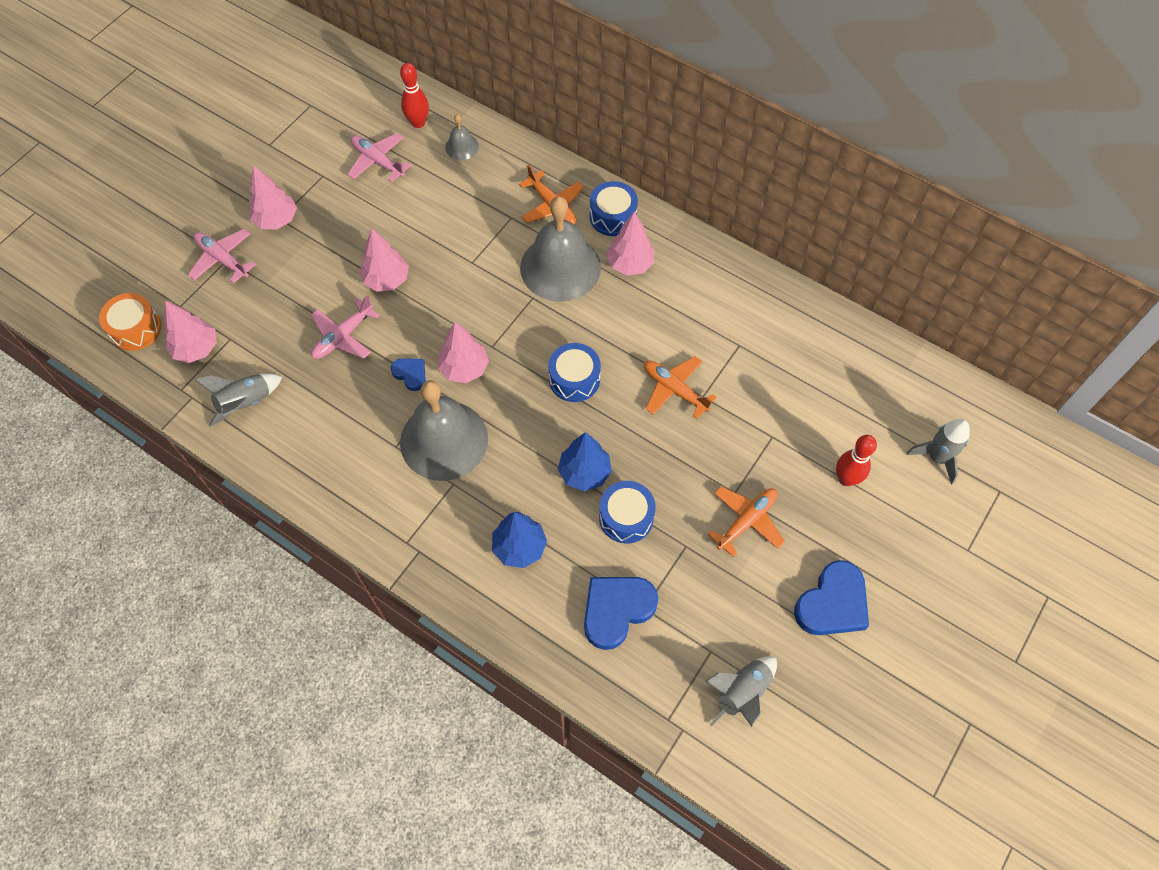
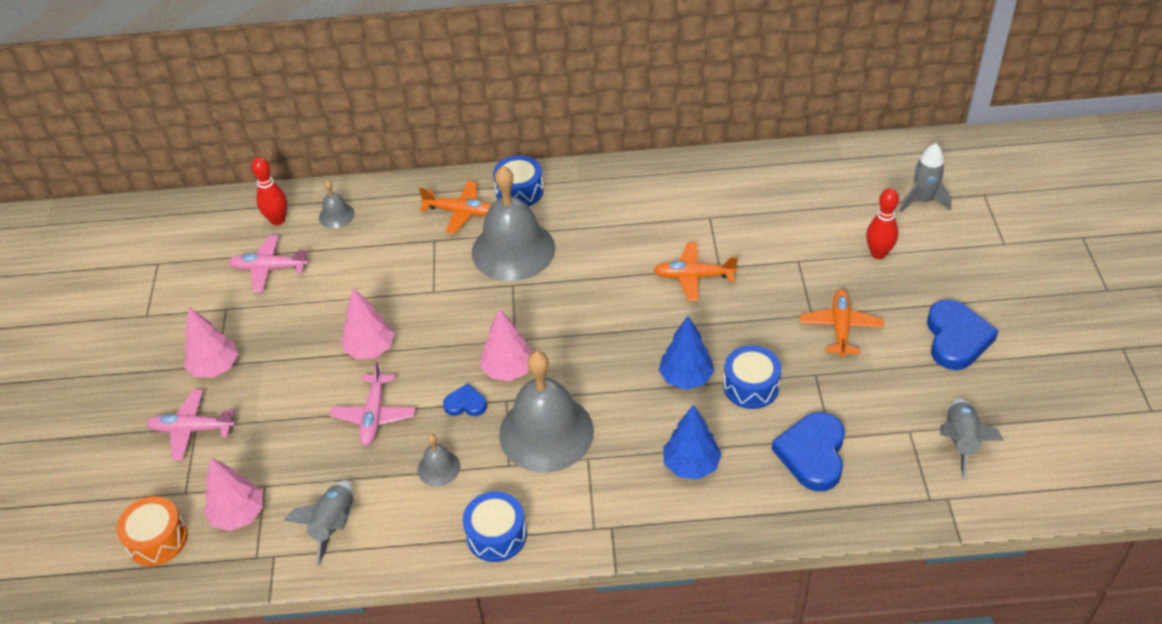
camera: 35 degrees left, 15 degrees down
blue drum [548,343,601,402] -> blue drum moved to [463,491,527,562]
pink tree [606,212,654,275] -> none
none -> grey bell [418,434,460,486]

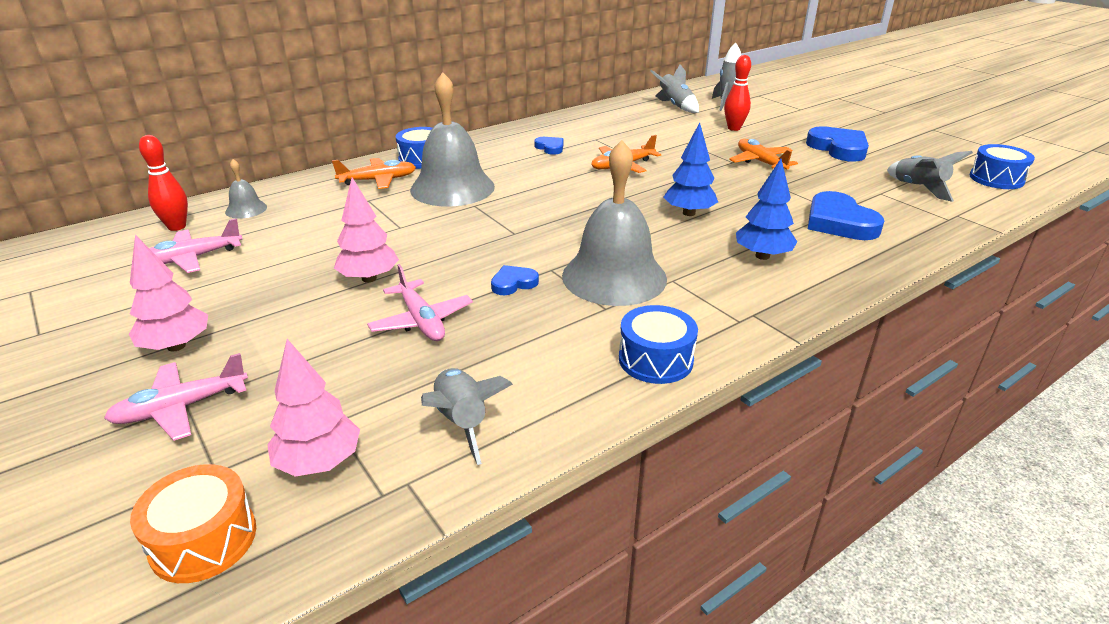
camera: 35 degrees left, 15 degrees down
grey bell [418,434,460,486] -> none
pink tree [480,308,532,381] -> none
blue drum [723,345,781,409] -> blue drum moved to [970,144,1035,189]
none -> blue heart [534,137,564,155]
none -> grey rocket [651,64,699,113]

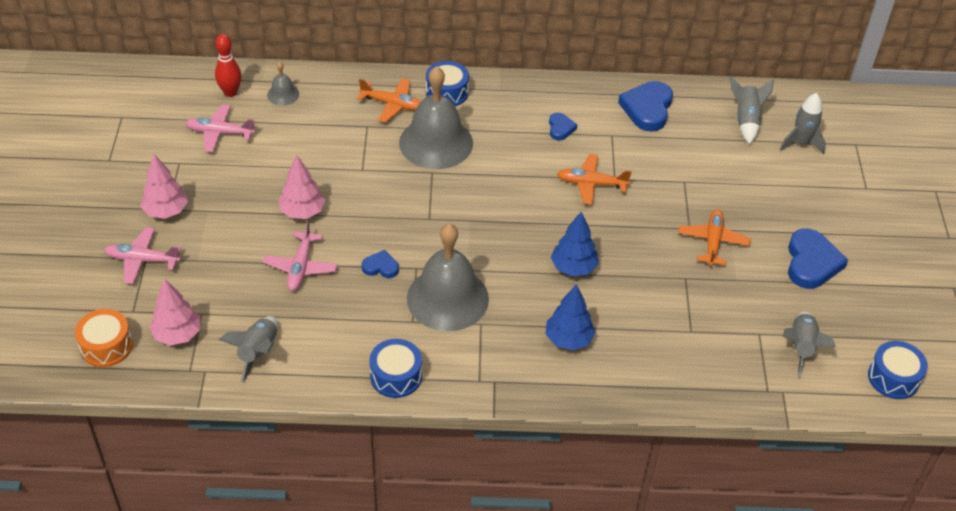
camera: 35 degrees right, 15 degrees up
red bowling pin [724,55,751,131] -> none
blue heart [808,191,884,240] -> blue heart moved to [618,81,673,132]

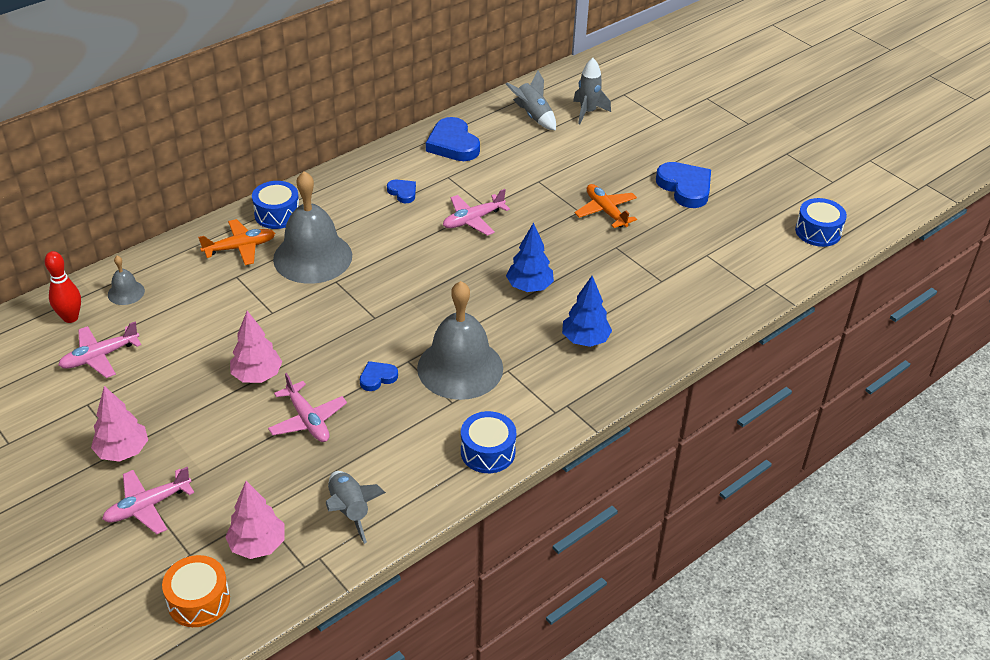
camera: 40 degrees left, 5 degrees down
orange plane [557,154,632,205] -> pink plane [443,189,510,236]
grey rocket [783,312,836,378] -> none

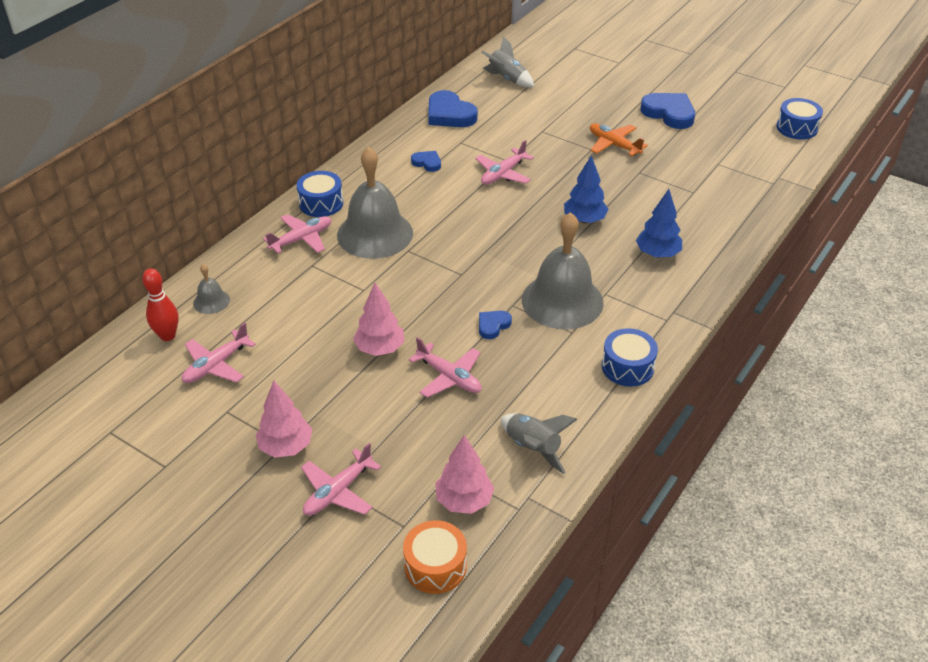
camera: 15 degrees left, 0 degrees up
orange plane [198,219,275,265] -> pink plane [263,214,331,253]
grey rocket [573,58,611,124] -> none

